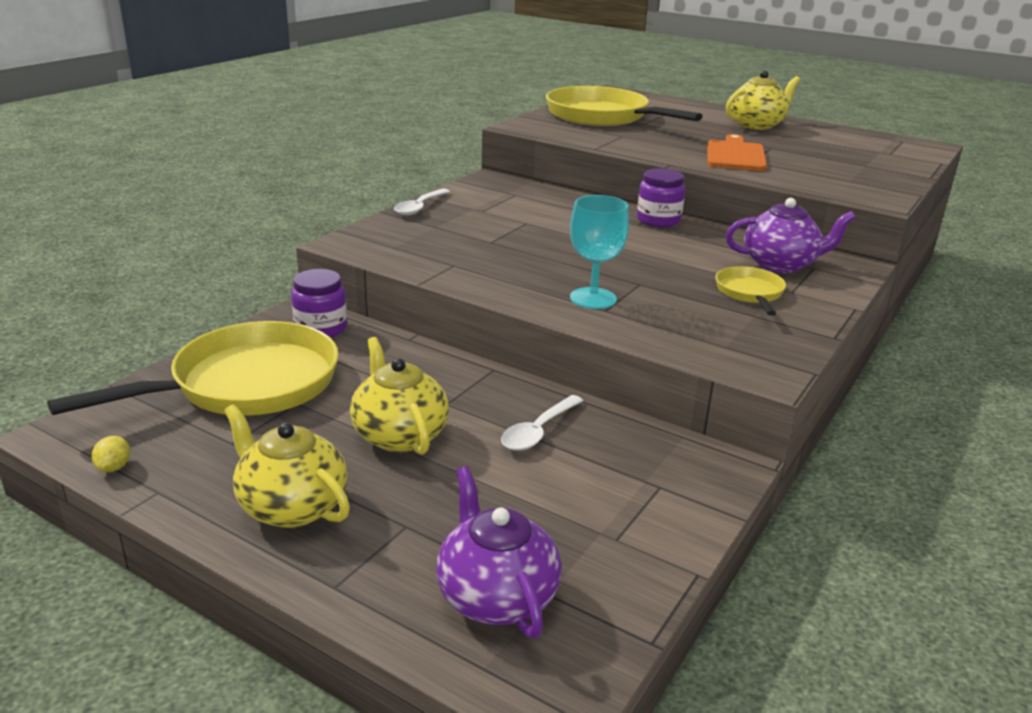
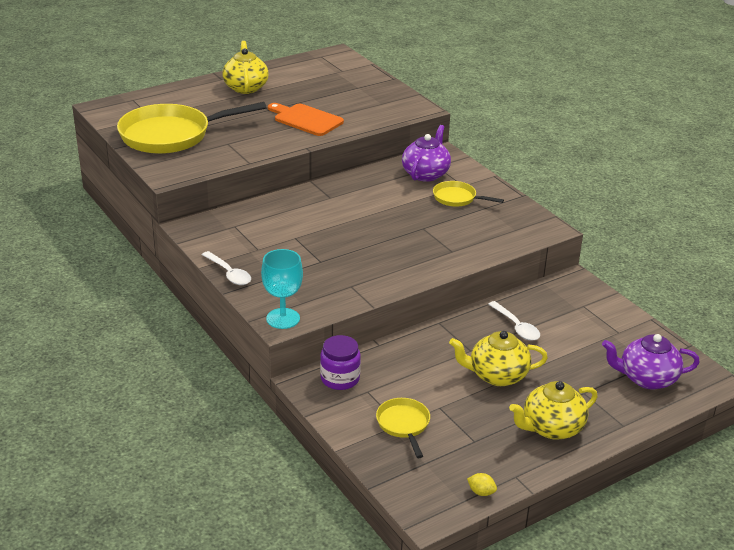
camera: 65 degrees left, 5 degrees up
yellow pan [47,321,339,416] -> yellow pan [376,398,430,458], size x0.48
turquoise goblet [570,195,629,309] -> turquoise goblet moved to [261,249,303,329]
purple jar [637,168,685,227] -> none

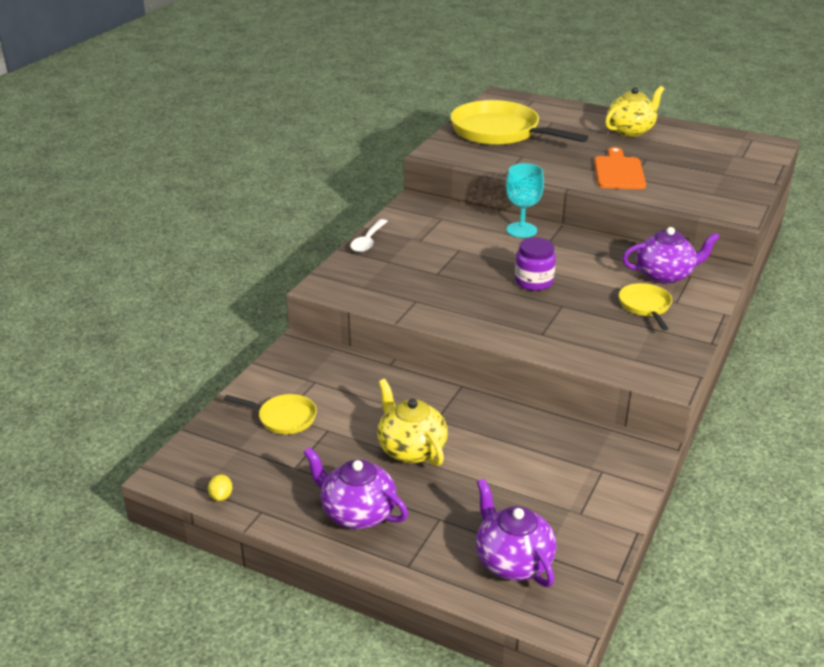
camera: 60 degrees right, 0 degrees up
turquoise goblet [261,249,303,329] -> turquoise goblet moved to [506,163,544,238]
purple jar [320,335,361,390] -> purple jar moved to [515,238,556,291]
yellow pan [376,398,430,458] -> yellow pan turned 60 degrees clockwise [224,394,317,434]
white spoon [488,301,540,341] -> none
yellow teapot [509,381,597,440] -> purple teapot [303,447,408,529]

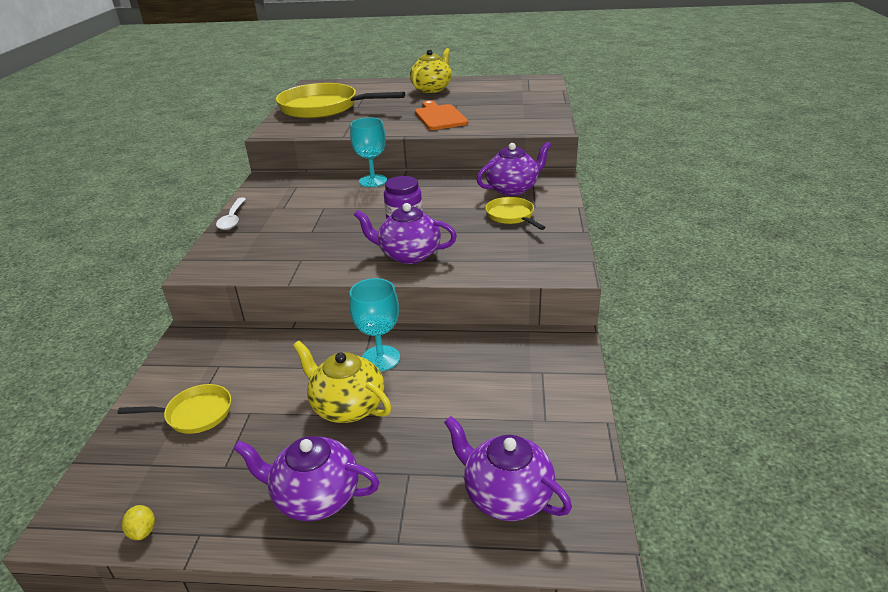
camera: 20 degrees left, 0 degrees up
none -> turquoise goblet [349,278,400,371]
none -> purple teapot [354,203,457,264]

